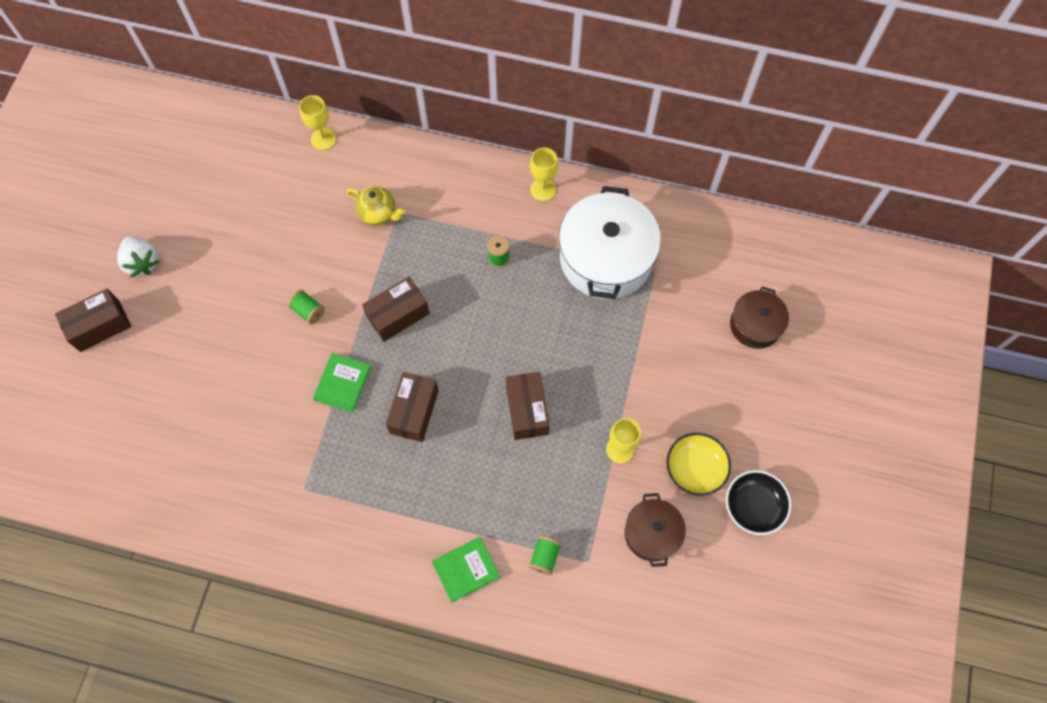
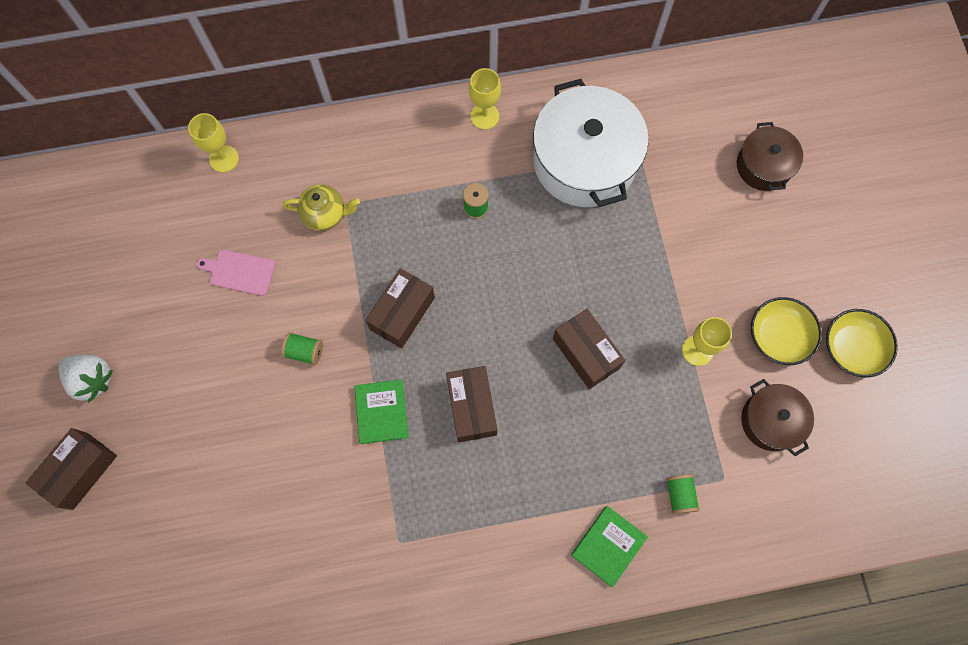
camera: 25 degrees left, 5 degrees up
black bowl [726,470,791,535] -> yellow bowl [826,309,898,377]
none -> pink cutting board [196,250,276,296]

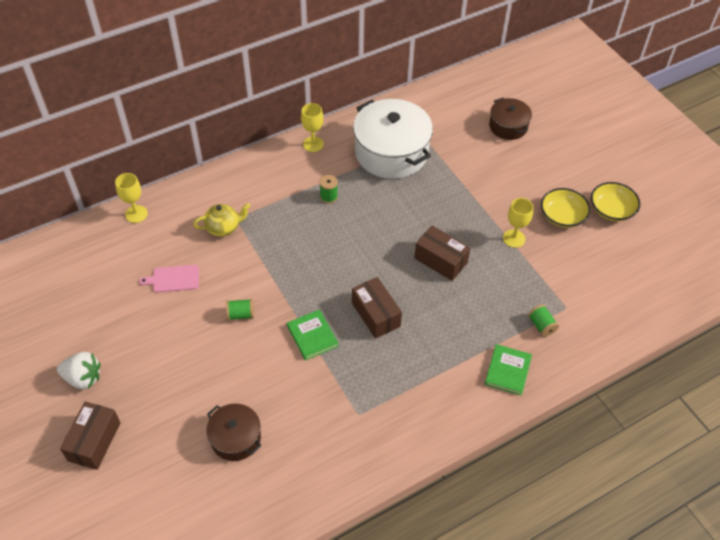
camera: 20 degrees left, 20 degrees down
brown box [365,268,435,349] -> none
brown pot [741,379,814,456] -> brown pot moved to [206,404,261,461]

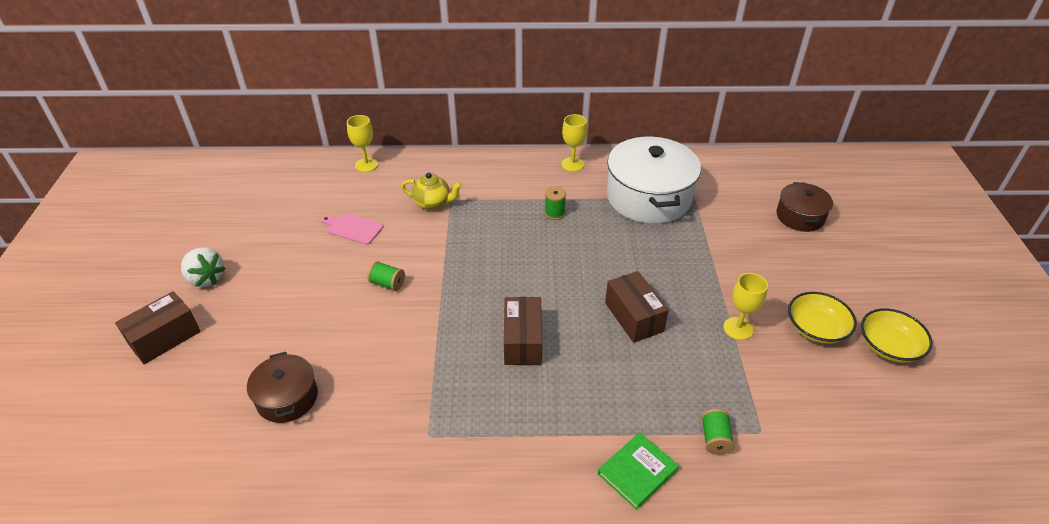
camera: 30 degrees right, 10 degrees down
green book [287,309,339,360] -> none

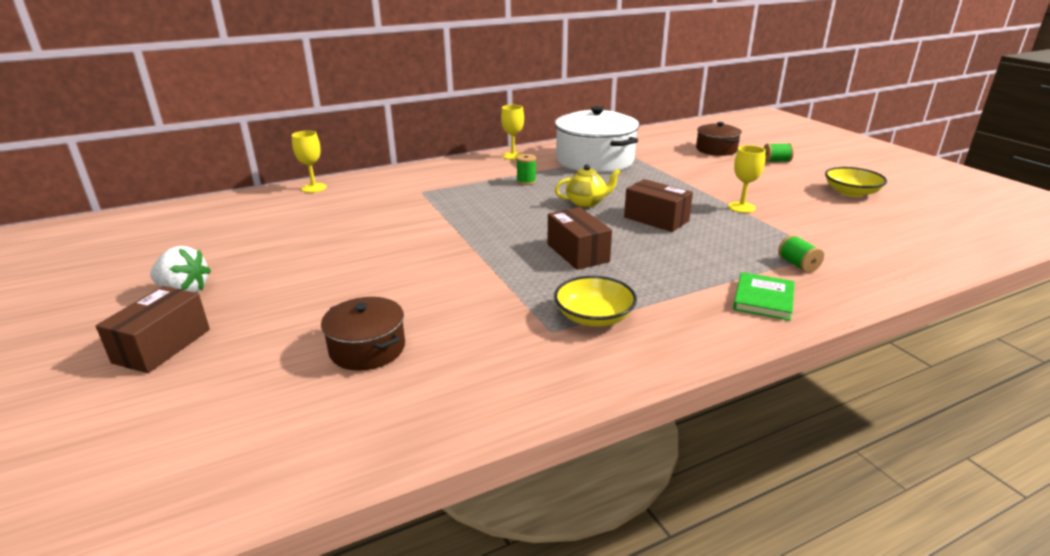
camera: 25 degrees left, 15 degrees down
pink cutting board [321,213,383,245] -> none
green spool [367,261,405,291] -> green spool moved to [764,143,794,162]
yellow teapot [401,172,462,210] -> yellow teapot moved to [555,164,621,208]
yellow bowl [788,292,856,344] -> yellow bowl moved to [554,276,637,327]

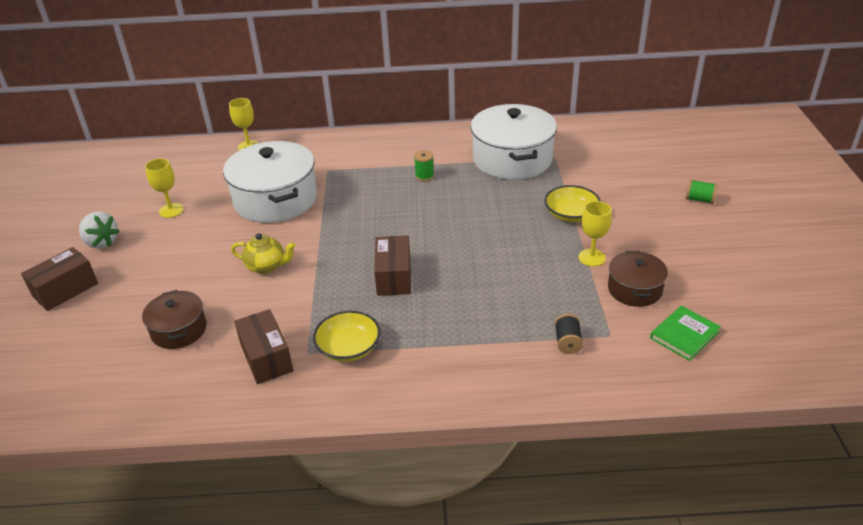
camera: 25 degrees right, 10 degrees up
yellow goblet [501,105,524,160] -> yellow goblet moved to [145,158,184,218]
yellow teapot [555,164,621,208] -> yellow teapot moved to [231,233,296,274]
brown box [624,179,693,232] -> brown box moved to [234,309,293,384]
brown pot [696,122,742,156] -> brown pot moved to [608,251,668,307]
green book [733,272,795,321] -> green book moved to [650,305,721,361]
green spool [778,235,824,273] -> black spool [555,314,583,354]
yellow bowl [825,167,887,197] -> yellow bowl moved to [544,185,601,222]
none -> white pot [223,141,317,223]

